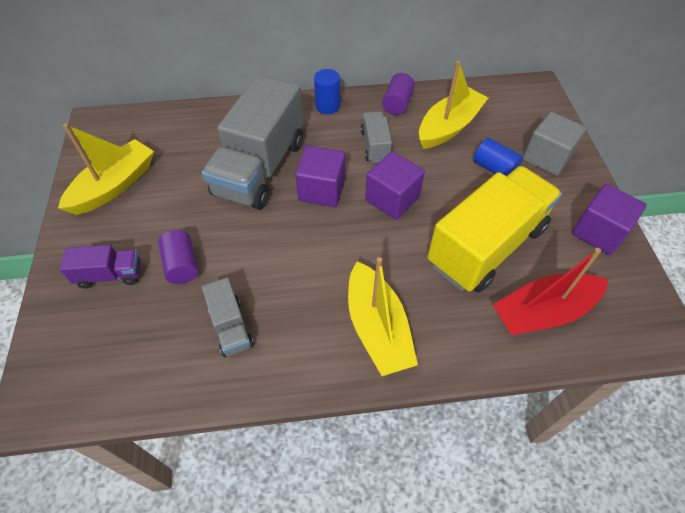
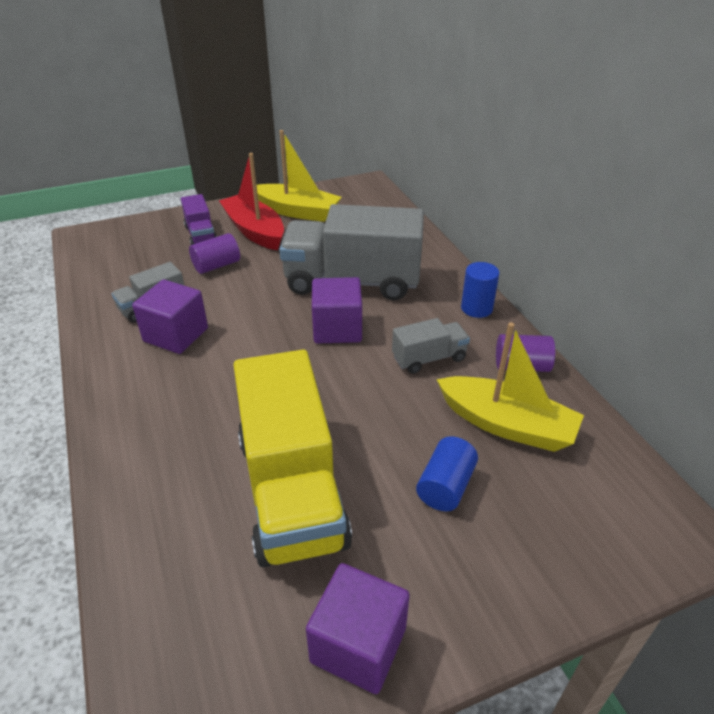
camera: 75 degrees right, 15 degrees down
yellow boat [348,257,418,376] -> none
purple cube [365,151,425,220] -> purple cube moved to [132,279,208,354]
yellow truck [427,166,562,293] -> yellow truck turned 45 degrees clockwise [234,350,352,567]
red boat [493,248,608,335] -> red boat moved to [219,153,284,250]
grey cube [523,112,586,176] -> none

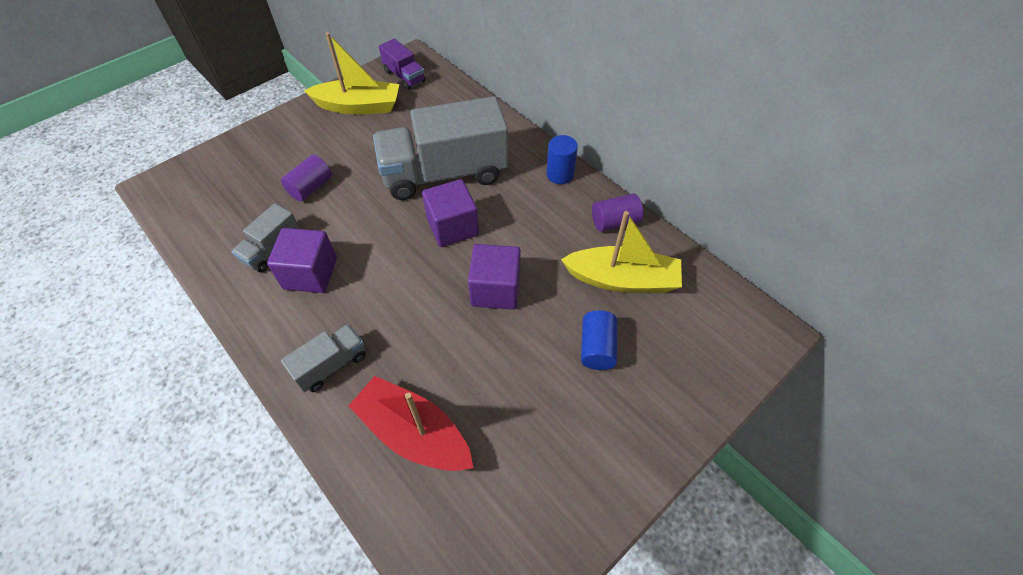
camera: 20 degrees left, 15 degrees up
purple truck [181,194,217,245] -> purple truck moved to [379,38,426,90]
red boat [219,153,284,250] -> red boat moved to [349,376,473,471]
yellow truck [234,350,352,567] -> none
purple cube [306,563,410,694] -> purple cube moved to [468,244,521,310]
grey truck [392,318,470,374] -> grey truck moved to [281,324,366,392]

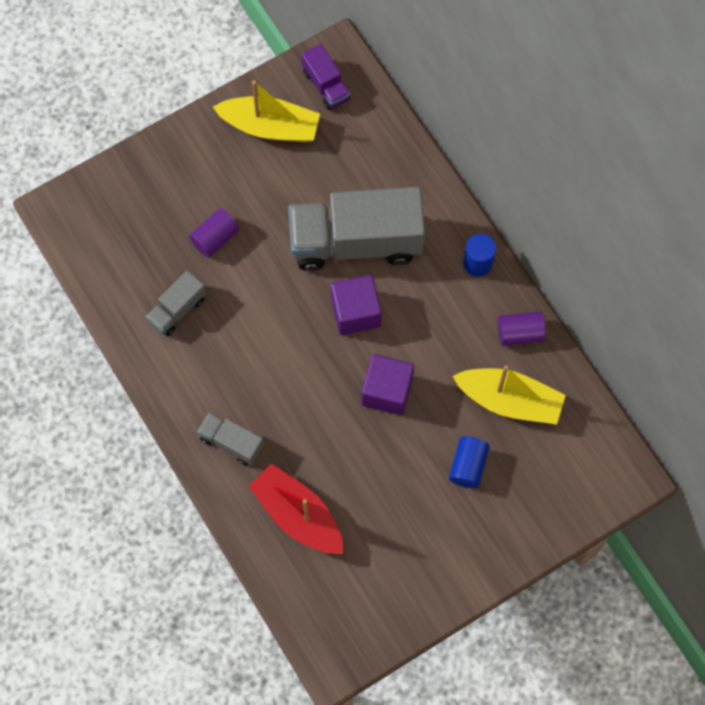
camera: 10 degrees right, 15 degrees up
purple cube [267,228,337,293] -> none
grey truck [281,324,366,392] -> grey truck turned 120 degrees counterclockwise [197,412,264,466]

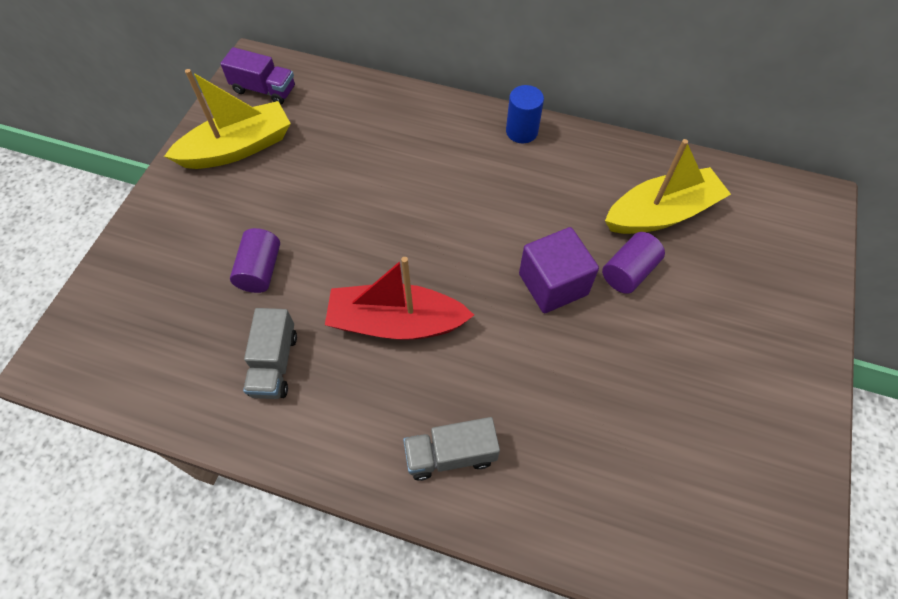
camera: 40 degrees left, 10 degrees down
red boat [249,464,343,554] -> red boat moved to [325,257,474,340]
grey truck [288,187,425,271] -> none
purple cube [331,275,382,335] -> none
blue cylinder [449,436,490,488] -> none
purple cylinder [498,311,546,346] -> purple cylinder moved to [602,232,665,294]

